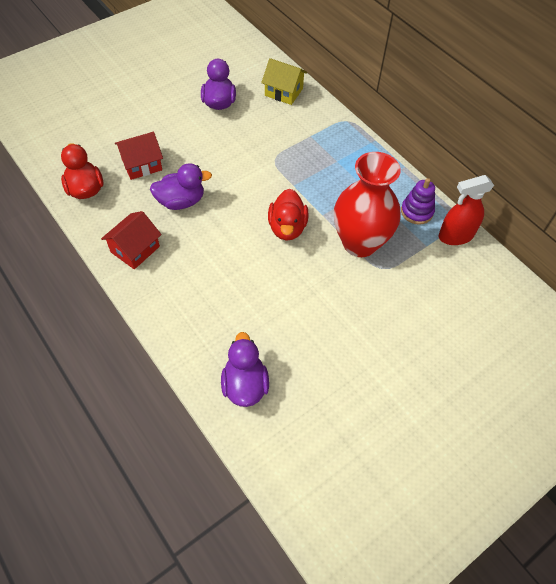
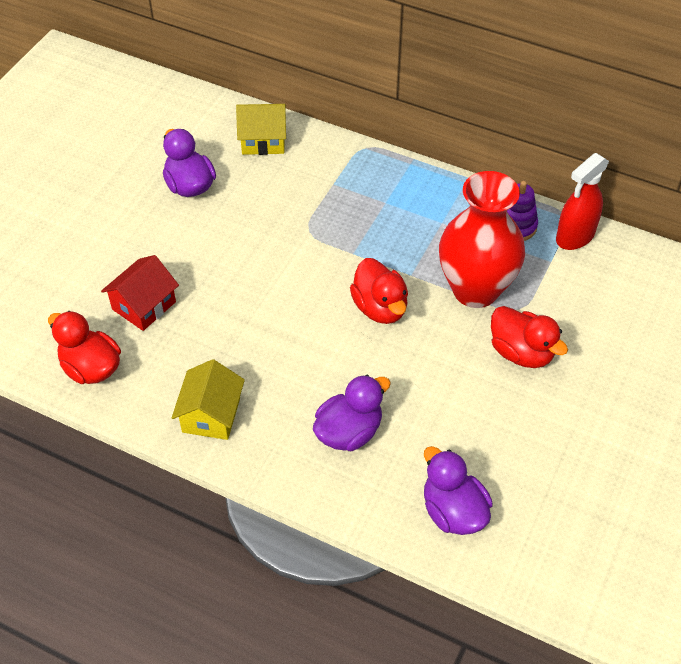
camera: 25 degrees left, 5 degrees down
red house [101,211,162,269] -> yellow house [172,359,245,440]
purple duck [150,163,212,210] -> purple duck moved to [313,375,391,451]
none -> red duck [491,306,568,368]

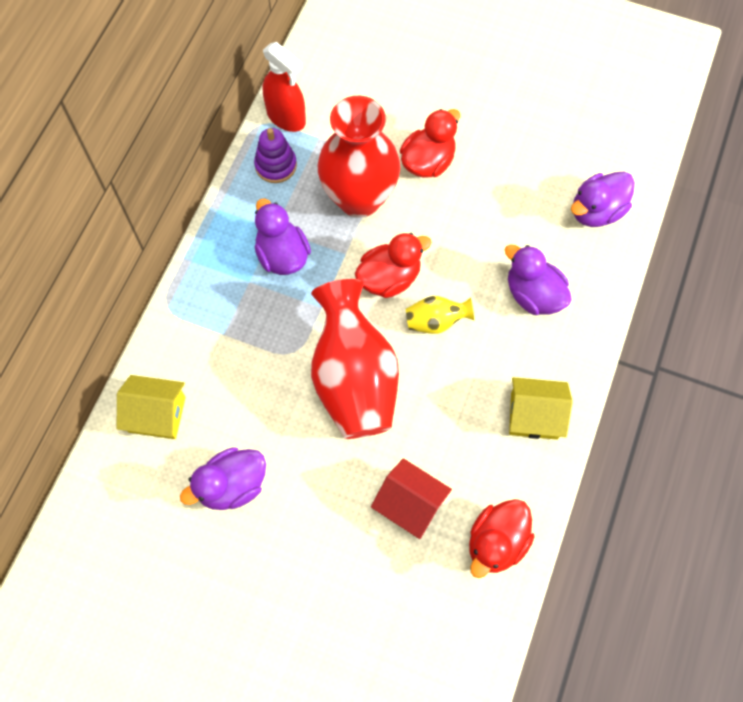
camera: 95 degrees left, 15 degrees up
yellow house [236,104,286,155] -> yellow house turned 75 degrees counterclockwise [117,375,186,439]
none -> purple duck [254,198,311,275]
none -> red vase [311,279,399,439]
none -> yellow vase [406,296,475,334]

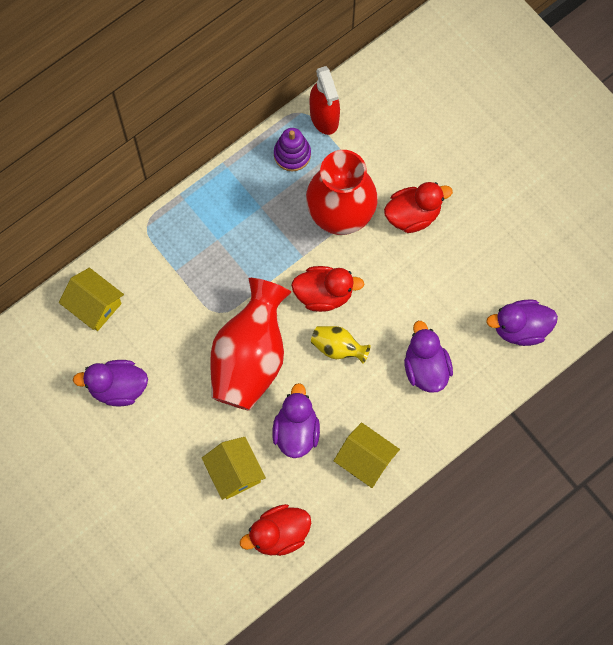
camera: 30 degrees right, 5 degrees up
purple duck [254,198,311,275] -> purple duck moved to [272,383,320,458]
red house [371,458,452,539] -> yellow house [202,437,266,500]

